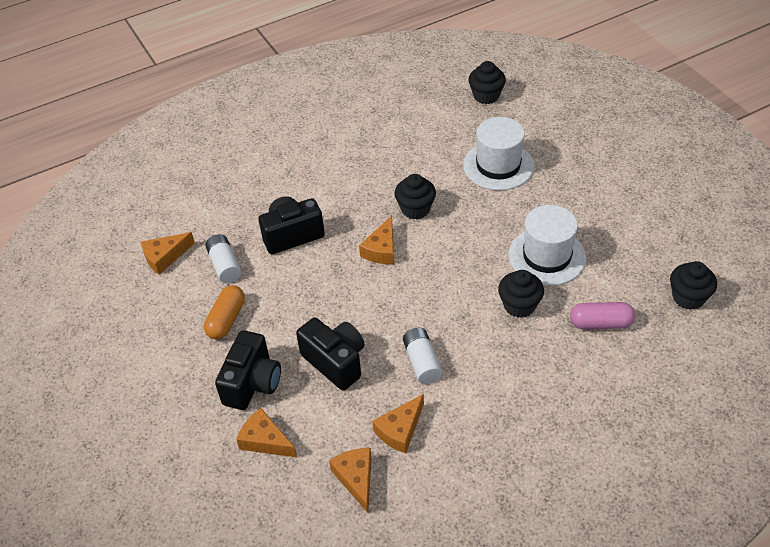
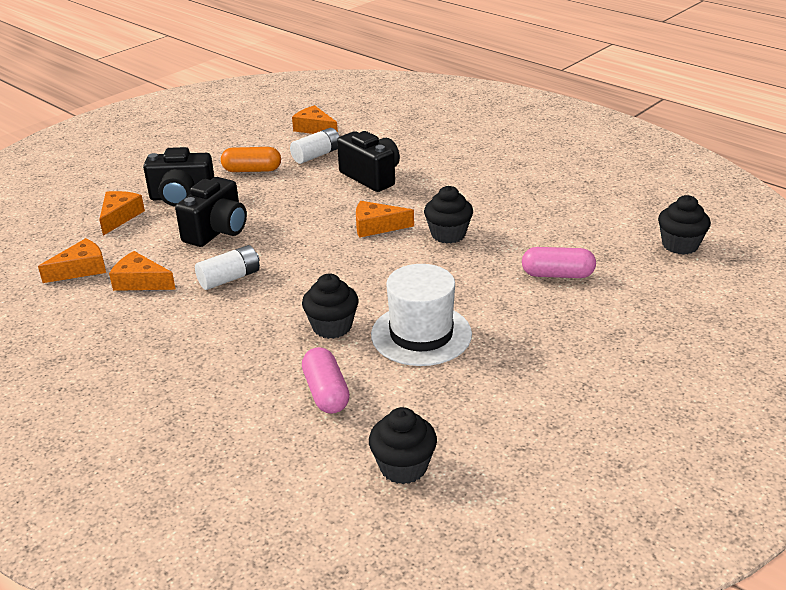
camera: 70 degrees right, 15 degrees down
white hat [463,117,534,190] -> pink capsule [522,247,596,278]

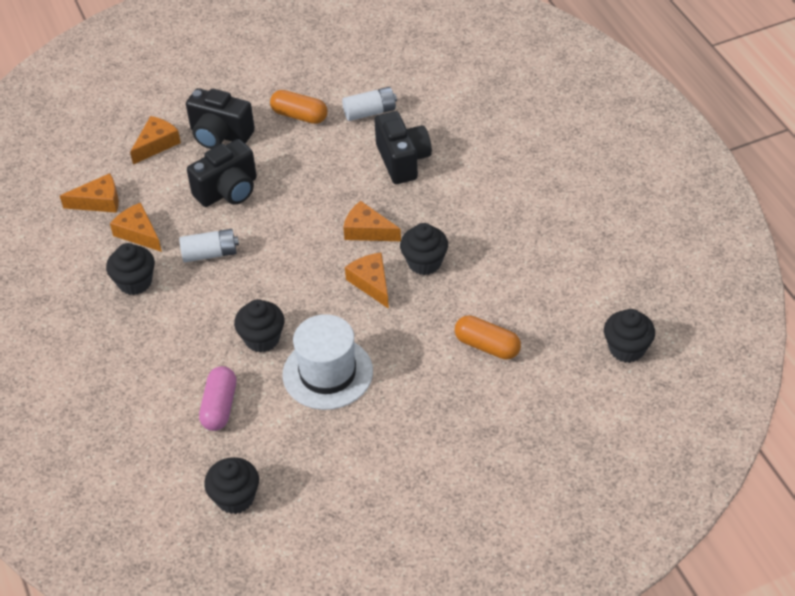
camera: 25 degrees right, 15 degrees up
orange cheese [292,105,338,134] -> orange cheese moved to [345,252,389,309]
pink capsule [522,247,596,278] -> orange capsule [455,315,521,360]
none -> black cupcake [106,243,155,295]

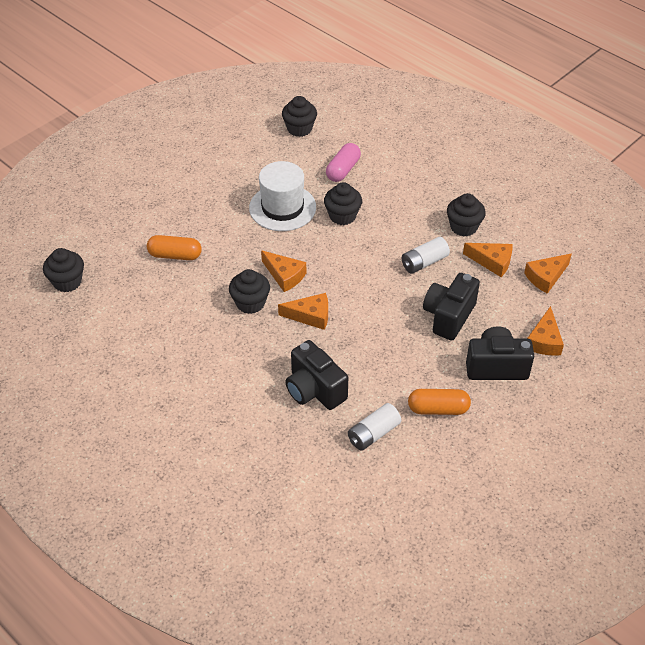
camera: 155 degrees right, 0 degrees up
pink capsule [199,366,236,431] -> pink capsule turned 45 degrees clockwise [326,143,361,182]

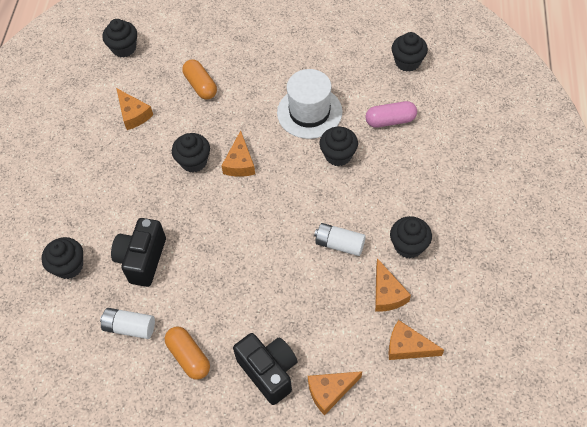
camera: 55 degrees right, 10 degrees up
orange cheese [278,293,328,330] -> orange cheese moved to [116,88,153,130]
black camera [423,273,480,341] -> none
none -> black cupcake [42,237,83,279]

